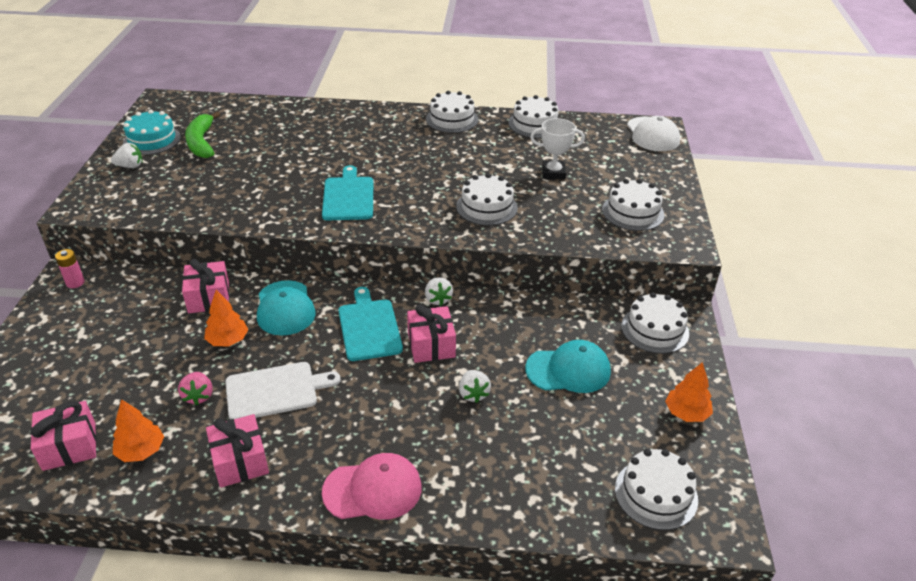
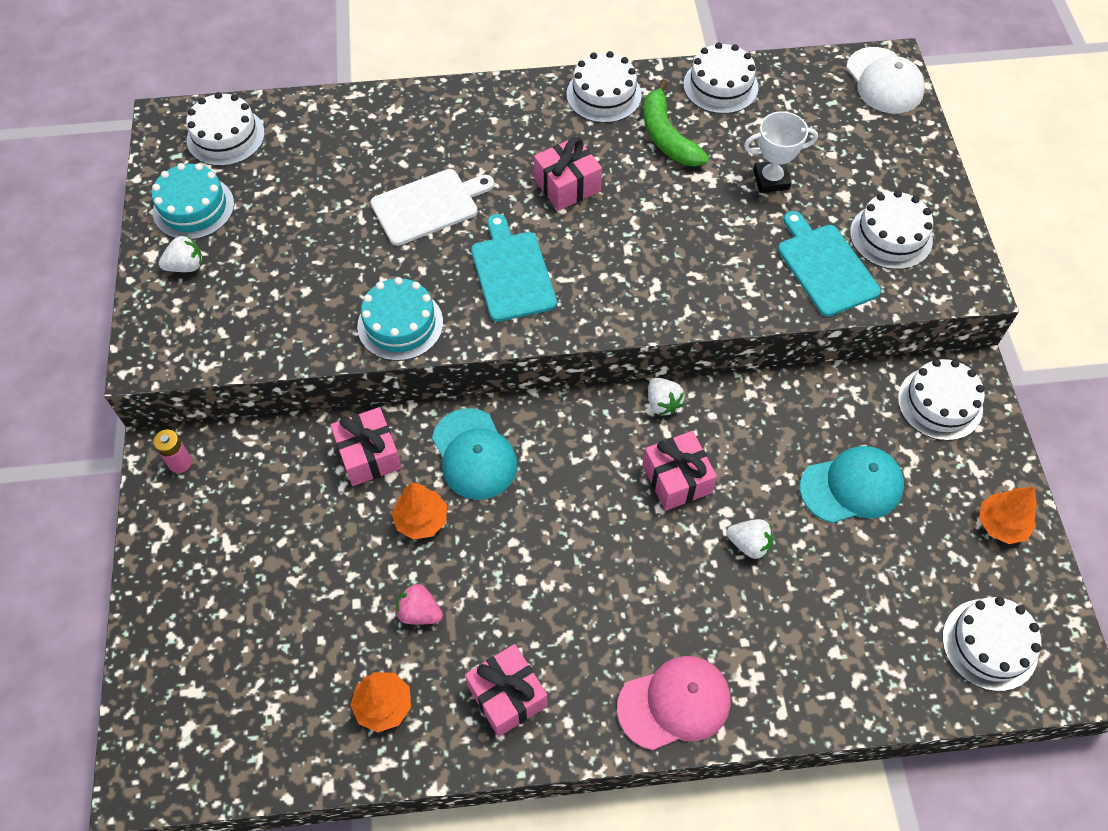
camera: 10 degrees left, 20 degrees up
pink gift [30,401,96,471] -> pink gift moved to [534,137,602,211]
pink strawberry [178,372,213,405] -> pink strawberry turned 135 degrees clockwise [395,584,443,625]
green banana [185,111,220,158] -> green banana moved to [643,80,709,166]
white cutting board [225,362,340,419] -> white cutting board moved to [371,169,494,246]
turquoise cutting board [338,287,403,361] -> turquoise cutting board moved to [778,211,881,317]
white cake [456,173,518,225] -> white cake moved to [186,92,265,166]
white strawberry [459,370,491,403] -> white strawberry turned 45 degrees counterclockwise [727,519,773,559]
none -> turquoise cake [357,277,443,361]

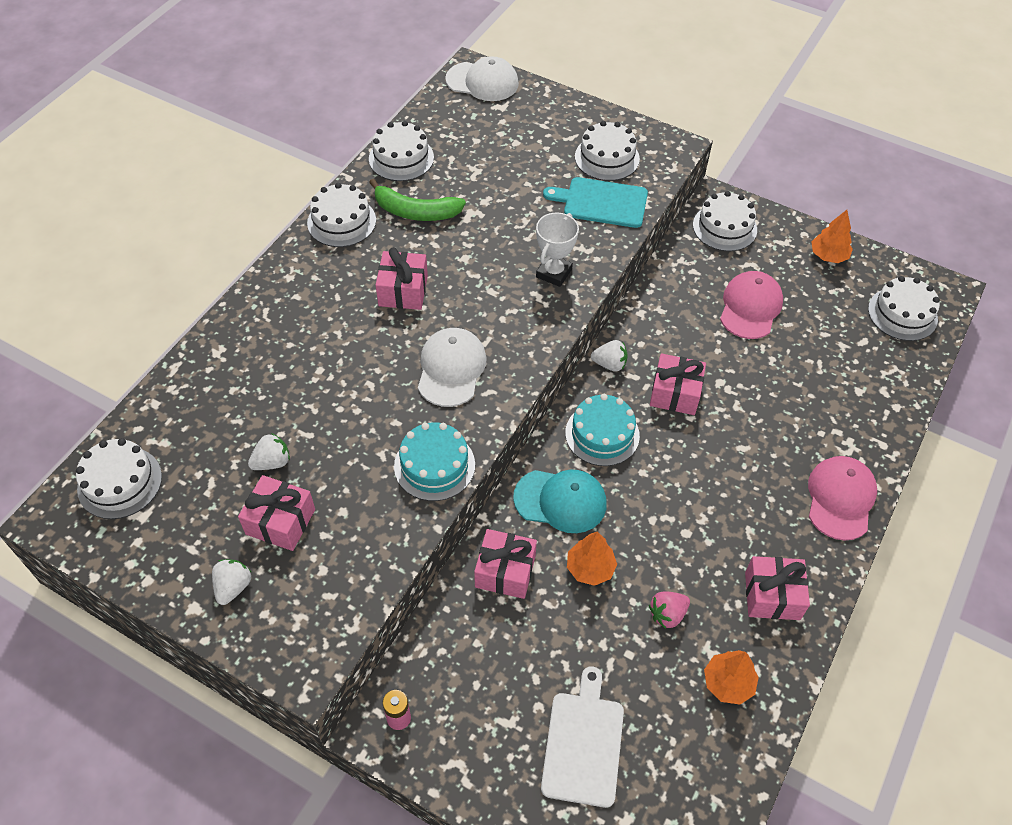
camera: 55 degrees left, 5 degrees down
turquoise cake [152,163,234,240] -> turquoise cake moved to [565,394,640,466]
white cutting board [371,169,494,246] -> white cutting board moved to [541,666,624,808]
turquoise cutting board [471,214,557,322] -> white cap [418,328,487,407]
white strawberry [727,519,773,559] -> white strawberry moved to [248,433,290,470]
white trophy [744,111,818,193] -> white trophy moved to [536,212,579,287]
turquoise cap [800,446,904,523] -> pink cap [720,271,783,339]
none -> pink gift [238,475,315,551]

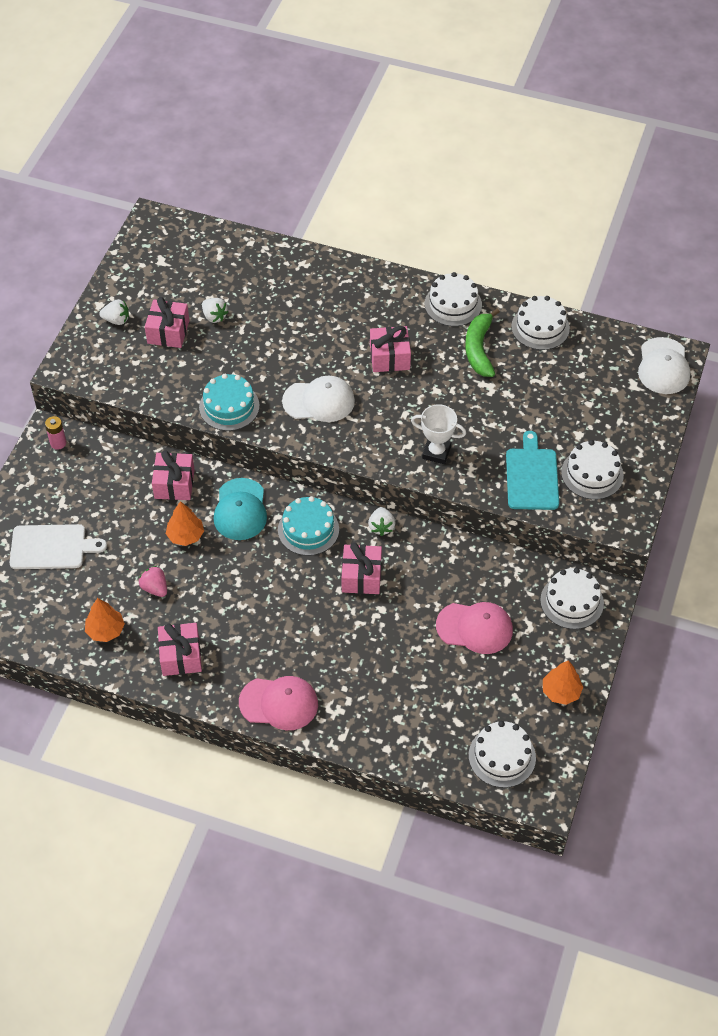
camera: 80 degrees right, 0 degrees up
white cake [76,438,162,519] -> none

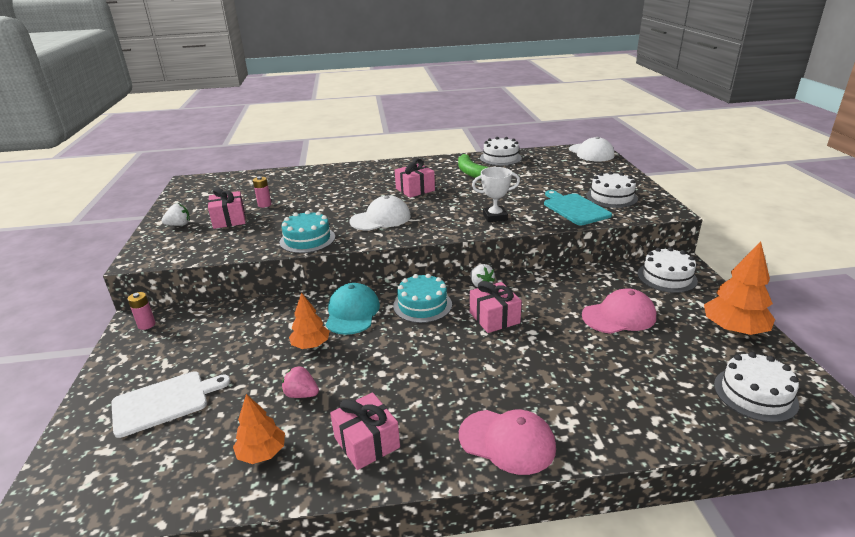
camera: 25 degrees left, 25 degrees down
pink gift [152,450,195,500] -> none
white strawberry [202,298,228,323] -> pink battery [253,176,272,208]
turquoise cap [214,478,267,540] -> turquoise cap turned 150 degrees counterclockwise [326,283,380,335]
pink cap [239,676,318,730] -> pink cap turned 45 degrees clockwise [459,410,556,475]
white cake [425,272,482,326] -> none
orange tree [543,660,583,705] -> orange tree [704,242,775,335], size x1.57

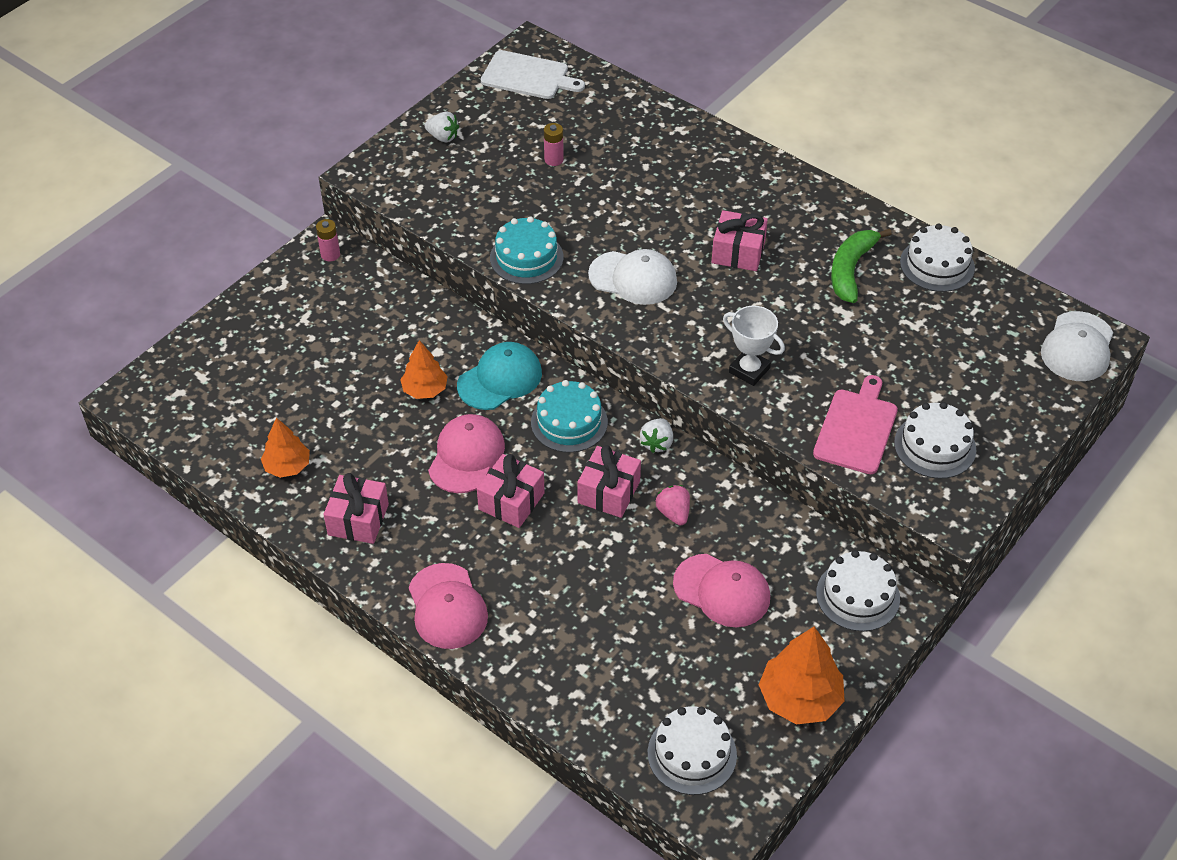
camera: 45 degrees right, 20 degrees up
white cutting board [111,371,230,438] -> white cutting board moved to [481,50,585,99]
pink gift [208,187,246,229] -> pink gift moved to [477,454,545,528]
pink strawberry [282,366,319,398] -> pink strawberry moved to [656,485,690,525]
turquoise cutting board [544,190,612,225] -> pink cutting board [813,375,898,474]
none -> pink cap [428,414,505,493]

